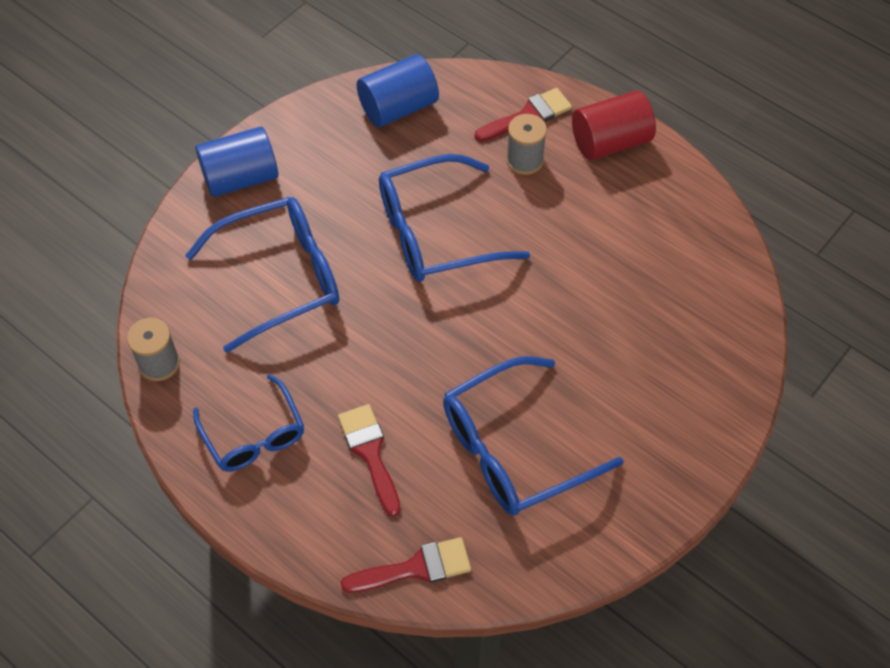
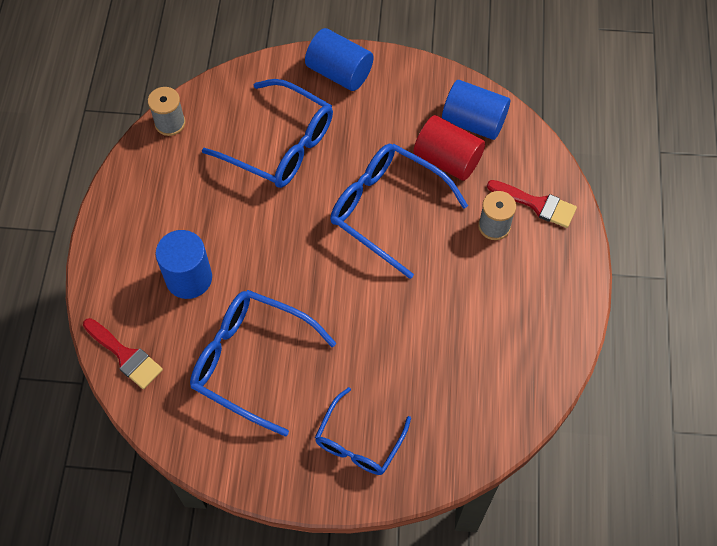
camera: 55 degrees right, 5 degrees up
blue glasses [193,374,304,472] -> blue glasses moved to [315,387,411,475]
red brush [338,404,401,517] -> blue cylinder [155,230,212,299]
red cylinder [572,90,656,160] -> red cylinder moved to [414,115,485,181]

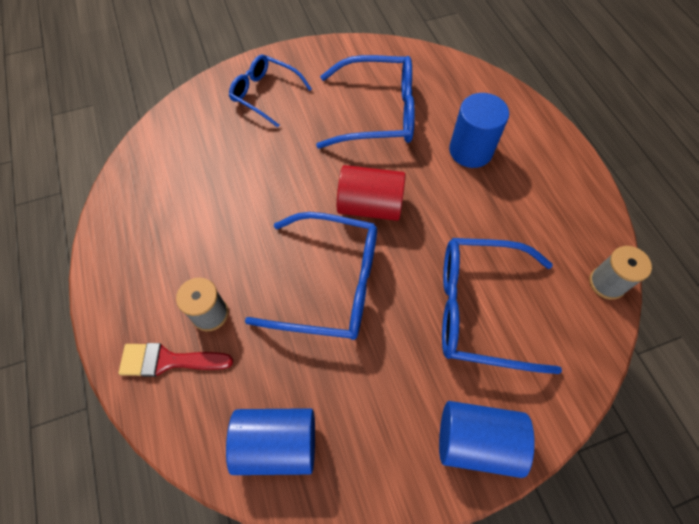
camera: 155 degrees right, 0 degrees up
red brush [83,318,163,389] -> none
blue glasses [315,387,411,475] -> blue glasses turned 60 degrees counterclockwise [229,54,312,128]
red cylinder [414,115,485,181] -> red cylinder moved to [337,165,406,221]

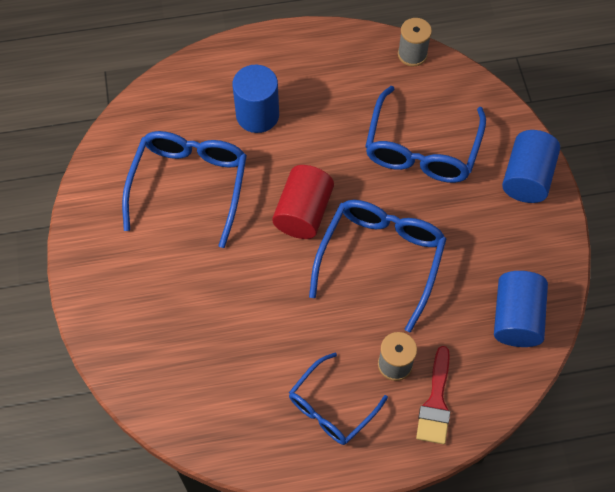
camera: 80 degrees left, 0 degrees up
blue glasses [229,54,312,128] -> blue glasses moved to [289,352,388,445]

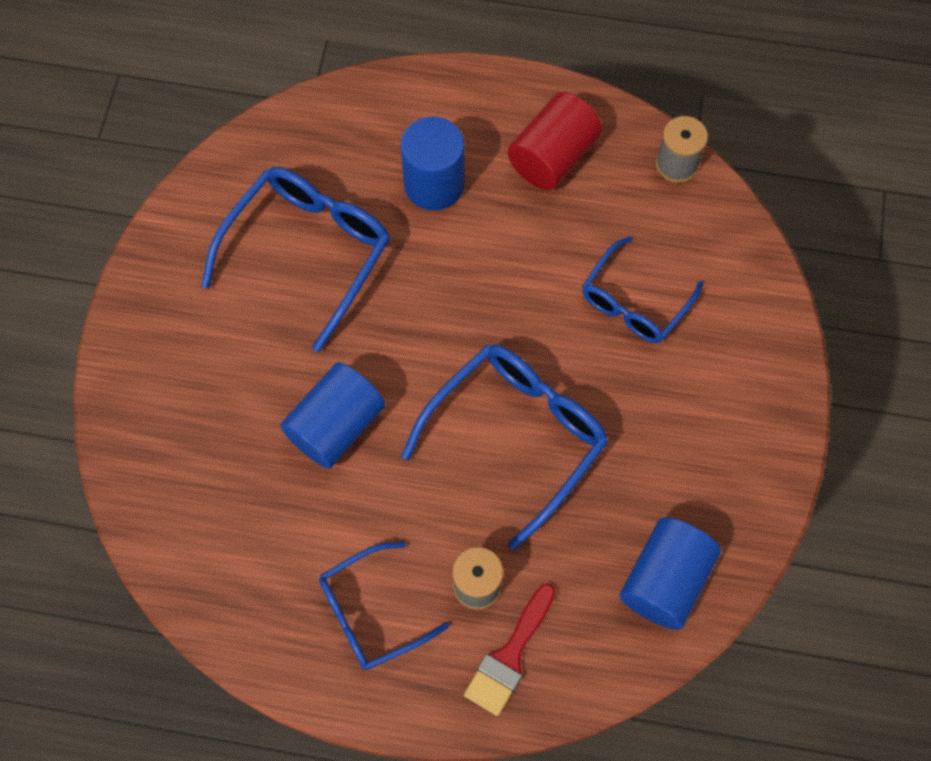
camera: 20 degrees right, 5 degrees up
red cylinder [272,165,334,239] -> red cylinder moved to [508,92,602,190]
blue glasses [365,86,486,183] -> blue glasses [582,236,703,343], size x0.64
blue cylinder [502,130,560,203] -> blue cylinder moved to [280,362,385,469]

